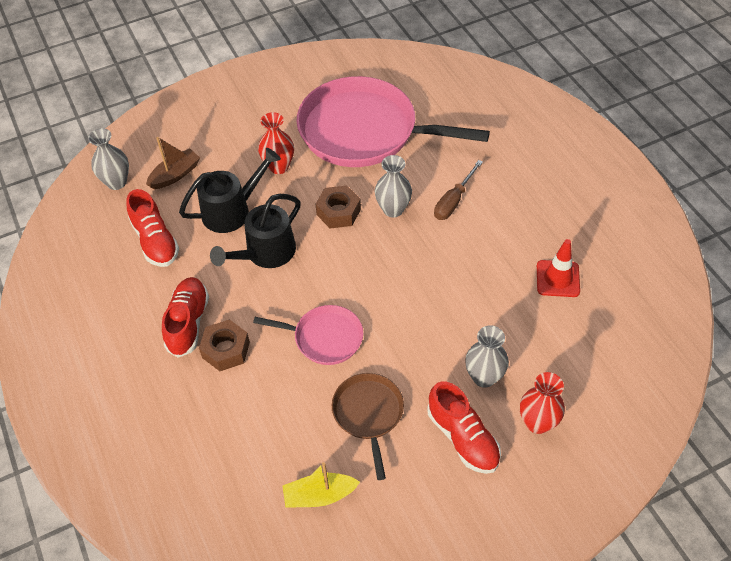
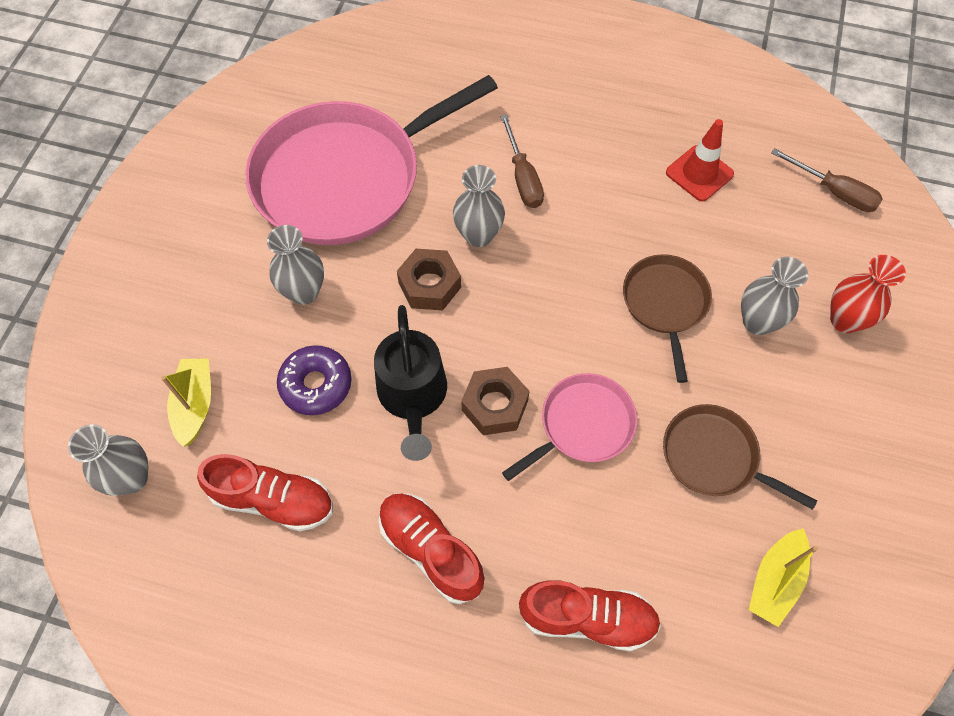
camera: 50 degrees left, 10 degrees up
brown boat [146,137,200,189] -> yellow boat [161,358,211,447]
black watering can [179,148,281,233] -> purple donut [277,345,352,415]
brown nut [199,319,250,371] -> brown nut moved to [461,367,529,435]
red vase [258,112,294,174] -> grey vase [267,225,324,305]
red shoe [428,381,501,474] -> red shoe moved to [519,580,661,651]
none -> brown pan [623,254,712,383]
none -> brown screwdriver [771,148,883,212]

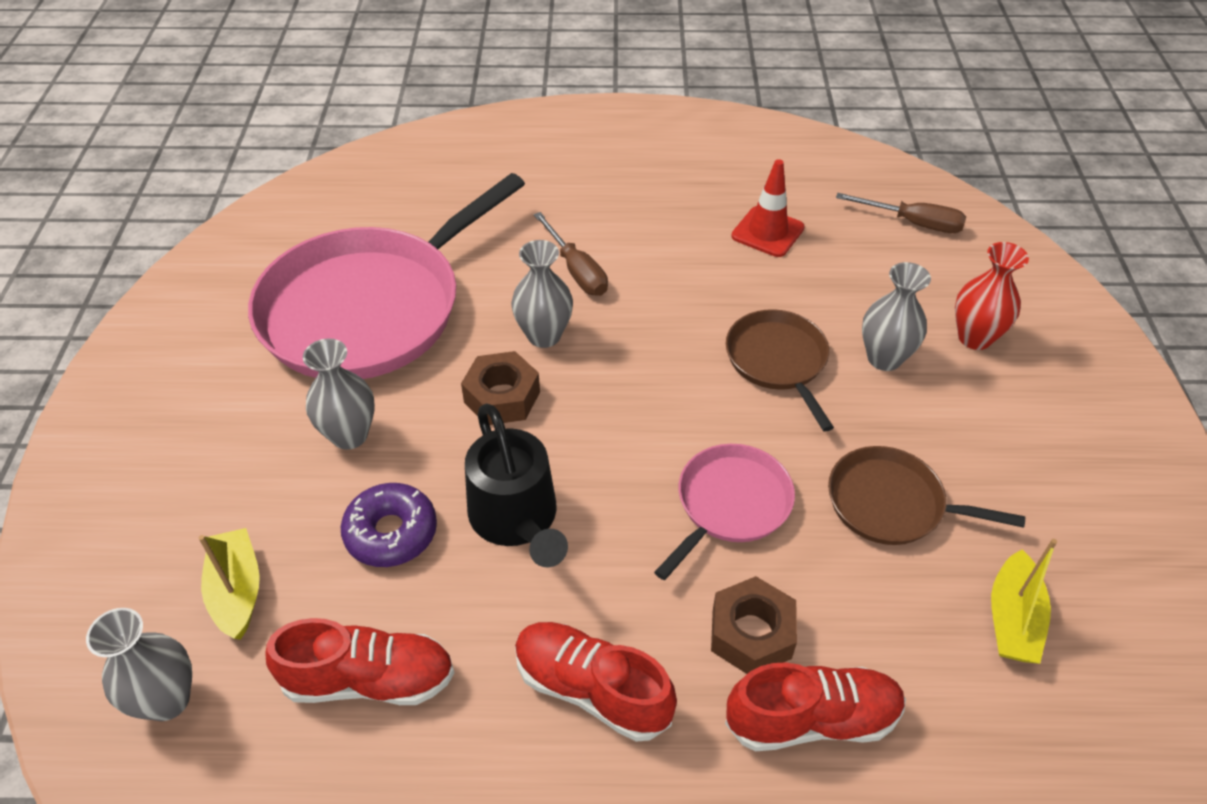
camera: 15 degrees left, 15 degrees down
brown nut [461,367,529,435] -> brown nut moved to [711,576,797,674]

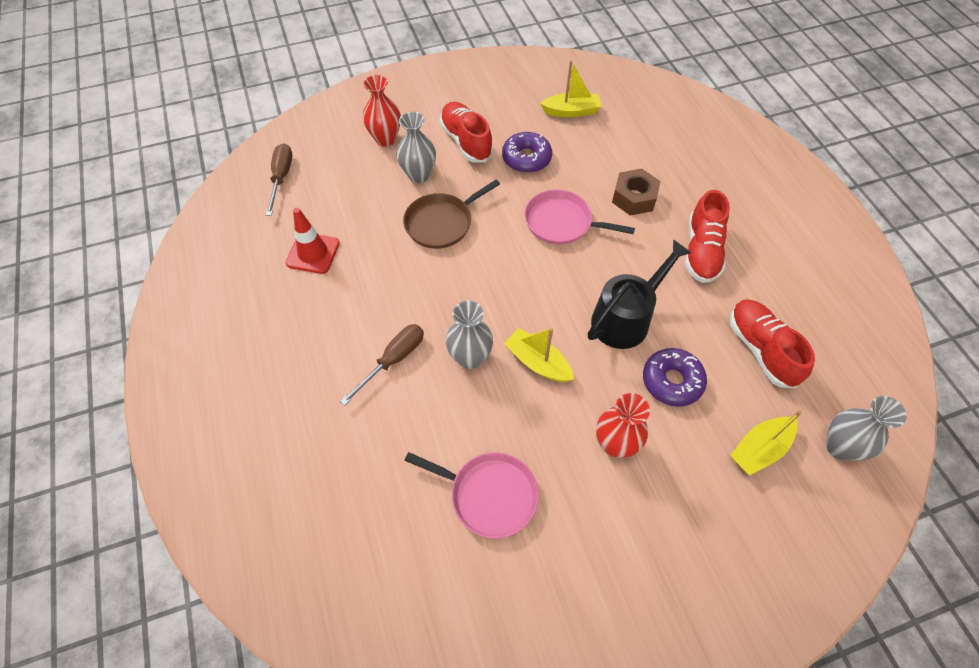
camera: 110 degrees left, 10 degrees up
pink pan [248,173,525,379] -> pink pan [404,452,539,539], size x0.49
grey vase [303,338,375,450] -> red vase [596,393,650,458]
brown nut [461,351,540,425] -> yellow boat [504,328,574,382]
red shoe [725,663,906,751] -> red shoe moved to [440,102,493,163]
brown pan [828,446,1025,545] -> purple donut [502,132,552,173]

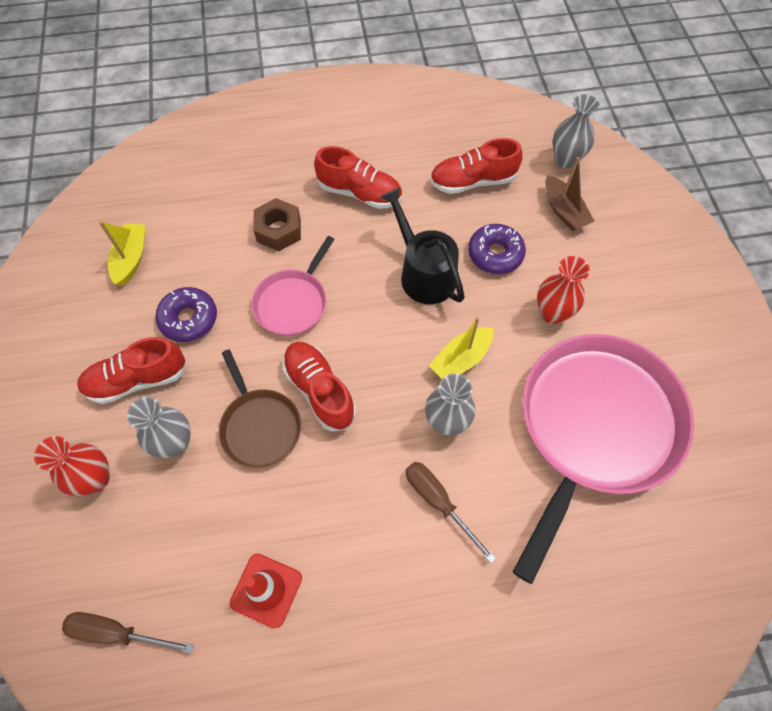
camera: 80 degrees left, 5 degrees up
pink pan [404,452,539,539] -> pink pan [513,334,694,584], size x2.04
yellow boat [730,410,802,476] -> brown boat [545,157,594,231]
none -> red shoe [282,342,356,431]

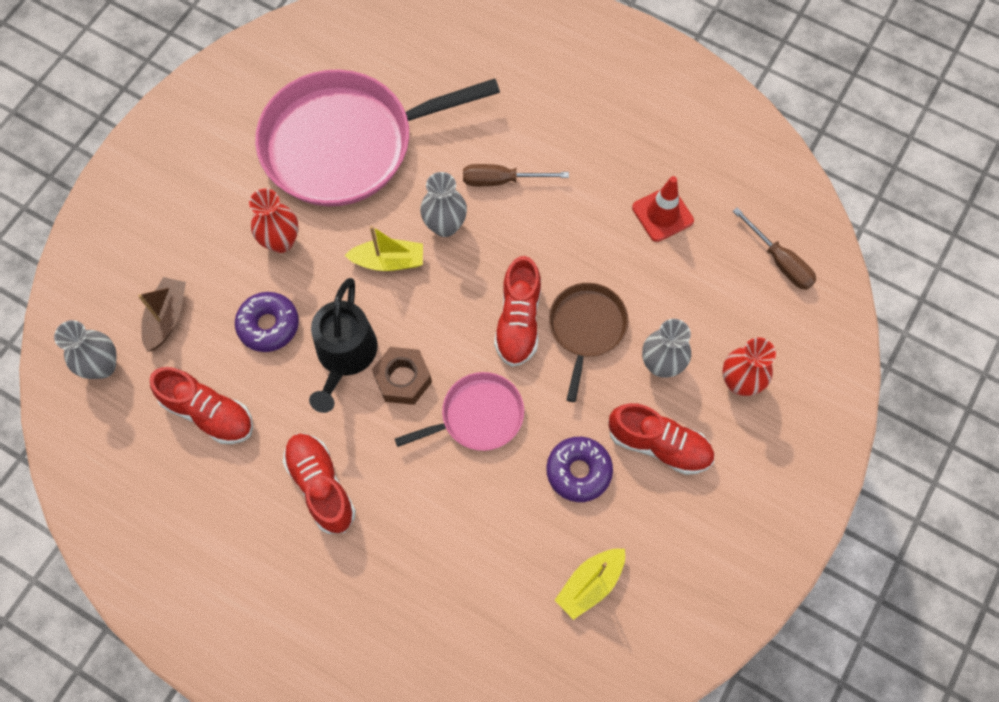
camera: 140 degrees left, 5 degrees up
brown nut [253,198,301,251] -> brown nut moved to [372,347,432,405]
brown screwdriver [406,462,496,563] -> brown screwdriver turned 90 degrees clockwise [463,164,569,186]

